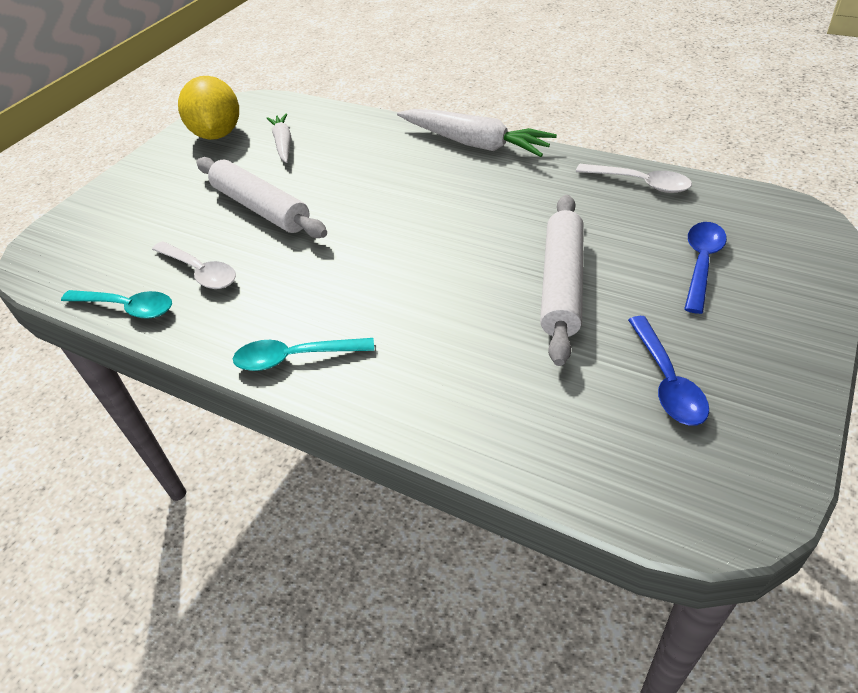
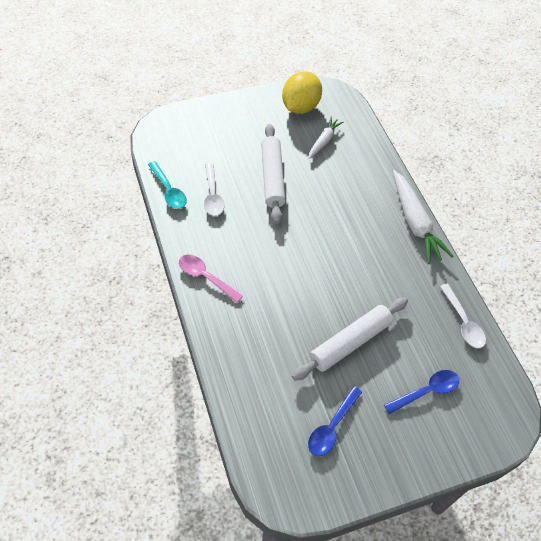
camera: 35 degrees right, 10 degrees up
turquoise spoon [233,338,374,371] -> pink spoon [179,255,243,303]

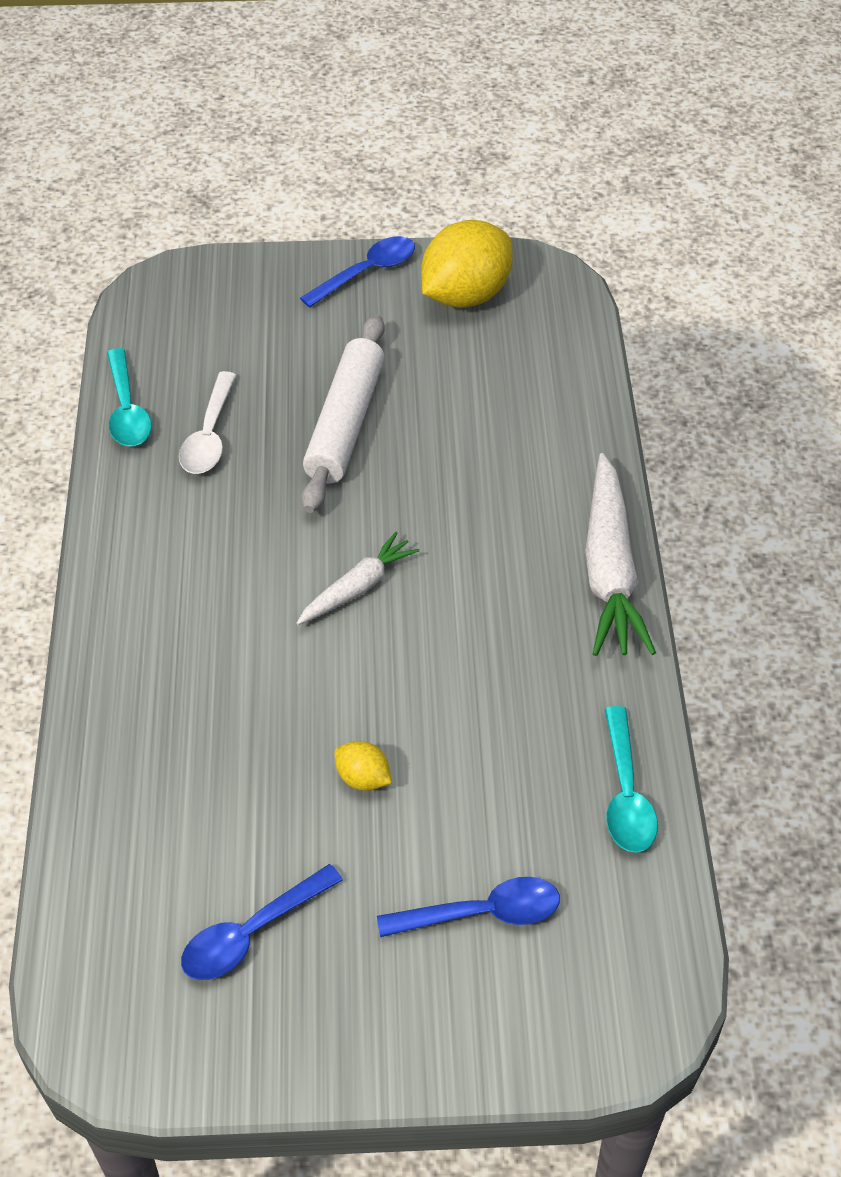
camera: 20 degrees right, 5 degrees down
pink spoon [179,255,243,303] -> none
white rolling pin [292,298,408,381] -> yellow lemon [335,741,392,791]
white carrot [309,117,343,159] -> white carrot moved to [296,532,419,625]
white spoon [440,284,486,348] -> turquoise spoon [605,706,658,853]
none -> blue spoon [300,236,415,308]

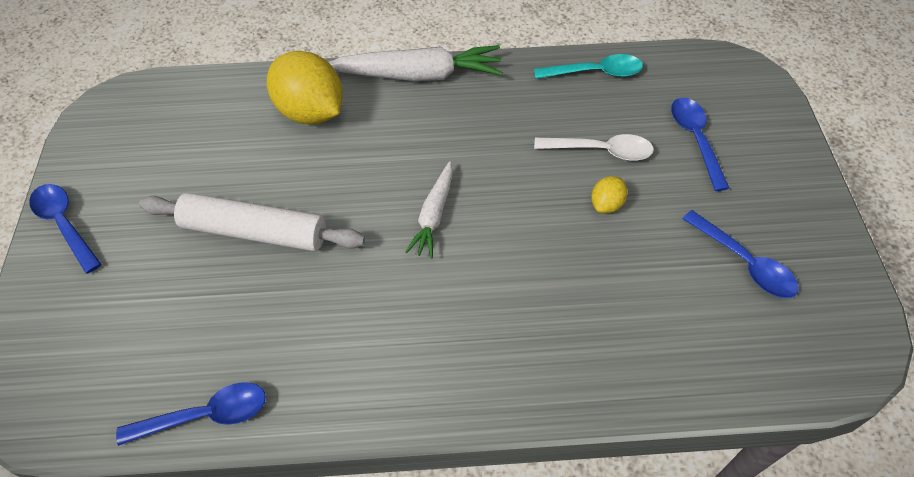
camera: 90 degrees left, 5 degrees up
turquoise spoon [107,348,152,446] -> blue spoon [116,382,266,446]
white spoon [179,371,236,474] -> white spoon moved to [534,134,654,161]
white carrot [296,532,419,625] -> white carrot turned 120 degrees counterclockwise [405,161,453,258]
yellow lemon [421,220,513,308] -> yellow lemon moved to [267,51,343,125]

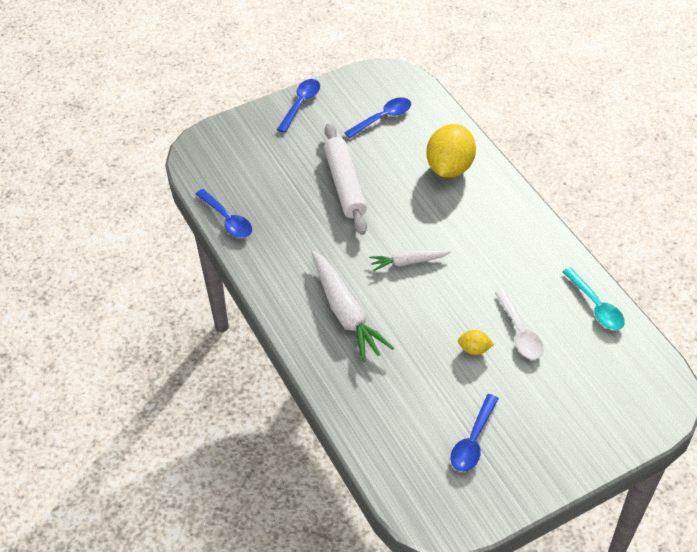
camera: 65 degrees right, 5 degrees down
white carrot [328,45,503,81] -> white carrot moved to [311,250,394,362]
blue spoon [671,98,729,191] -> blue spoon moved to [344,98,411,138]

